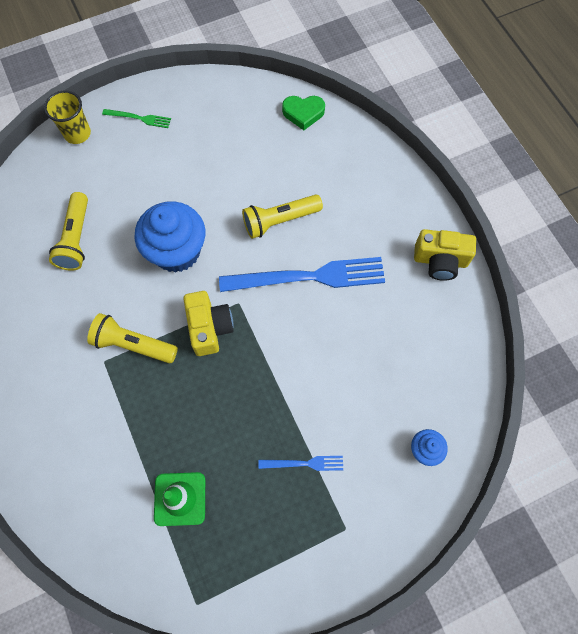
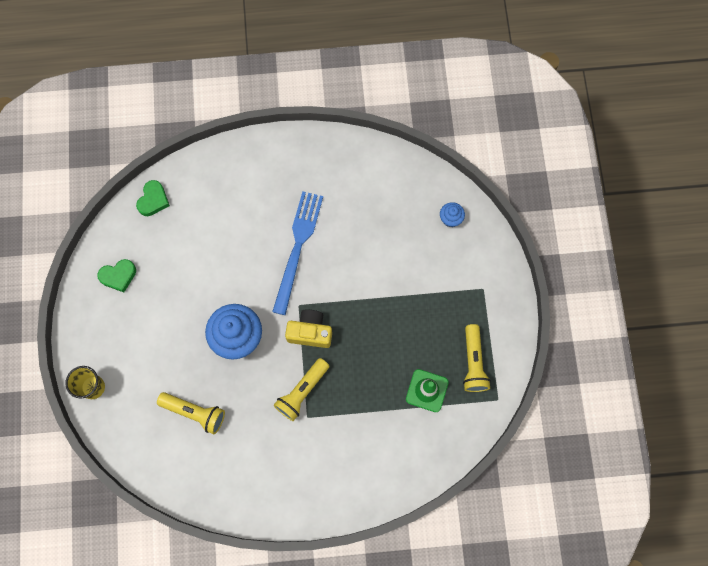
camera: 70 degrees left, 5 degrees up
green fork [102,109,171,128] -> none
yellow flashlight [242,195,323,239] -> yellow flashlight moved to [463,324,491,392]
blue fork [258,456,343,471] -> none
yellow camera [414,229,476,281] -> none
none -> green heart [97,259,136,292]

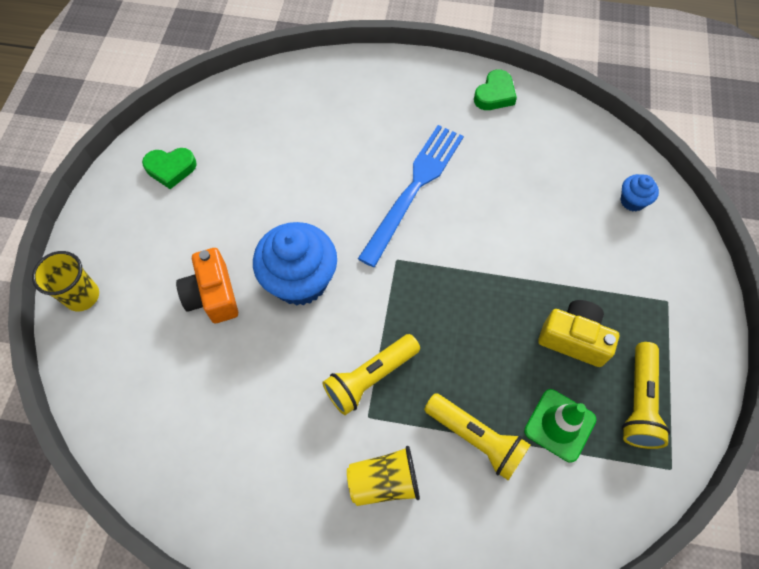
camera: 15 degrees right, 10 degrees down
green heart [136,180,170,216] -> green heart moved to [474,69,517,110]
yellow flashlight [157,392,225,434] -> yellow flashlight moved to [424,393,530,480]
yellow camera [285,310,332,348] -> yellow camera moved to [538,300,619,367]
none -> orange camera [176,248,238,323]
none -> yellow cup [347,446,420,506]

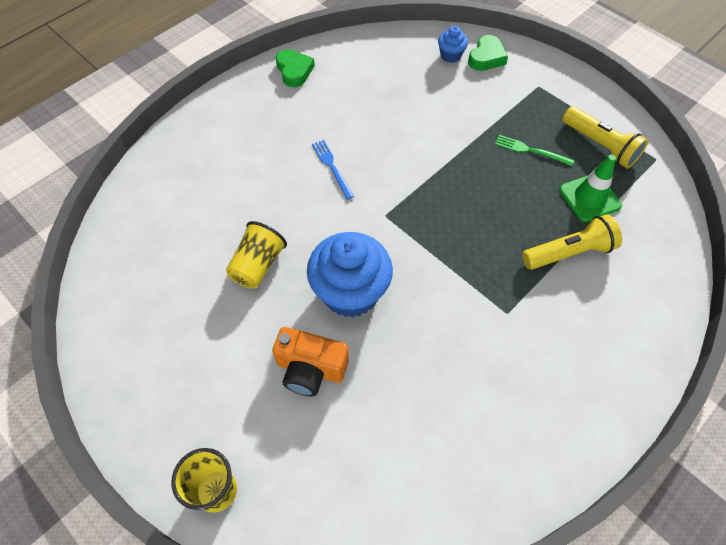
camera: 55 degrees left, 5 degrees down
green heart [142,148,197,189] -> green heart moved to [468,35,508,71]
yellow flashlight [322,334,420,415] -> none
yellow cup [347,446,420,506] -> yellow cup moved to [226,221,287,289]
blue fork [358,125,464,267] -> blue fork [312,140,354,200], size x0.46
yellow camera [538,300,619,367] -> green fork [495,135,574,166]

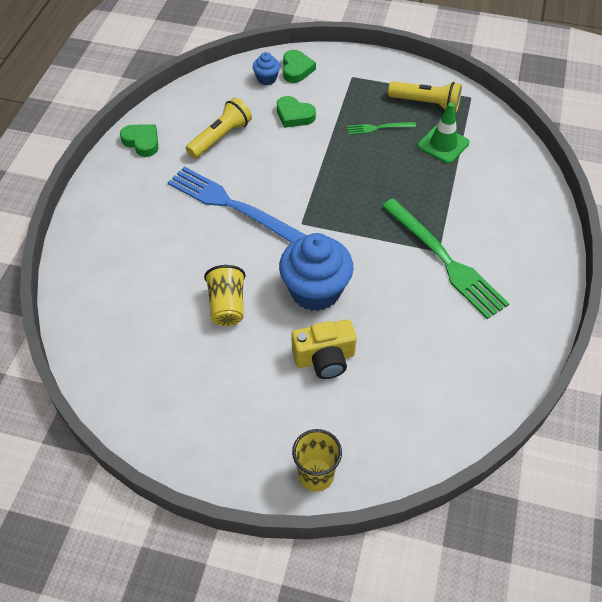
camera: 30 degrees left, 5 degrees down
orange camera [272,327,349,396] -> yellow camera [292,319,357,379]
blue fork [312,140,354,200] -> blue fork [168,167,307,243], size x2.16
yellow flashlight [522,214,622,270] -> yellow flashlight moved to [186,98,252,159]
none -> green heart [277,96,316,128]
none -> green fork [382,198,509,319]

